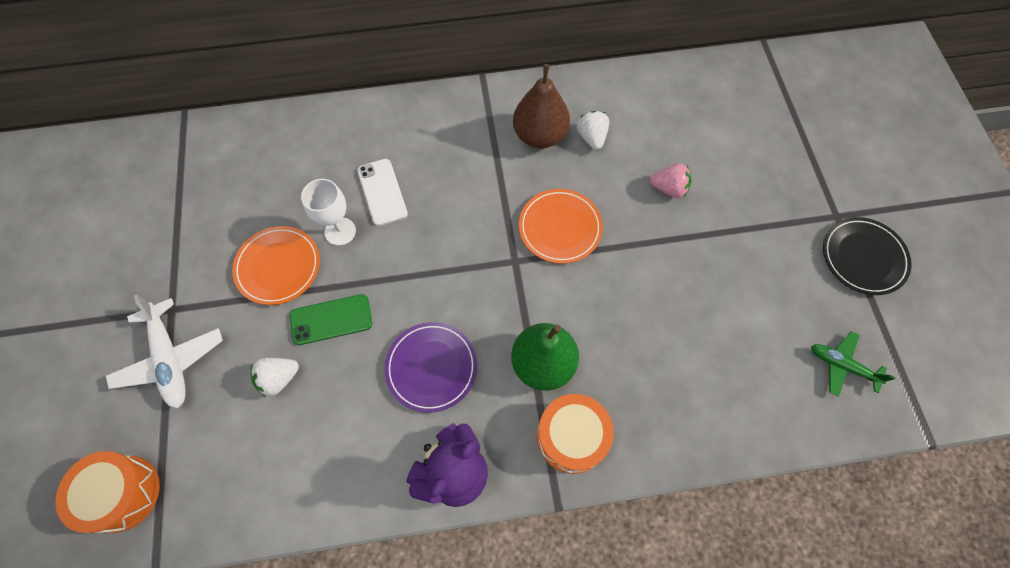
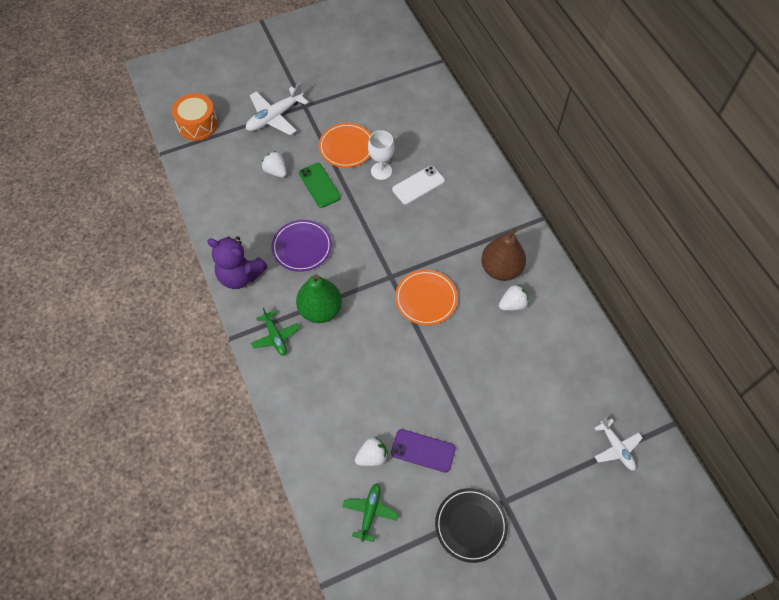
camera: 75 degrees right, 5 degrees down
orange drum [537,394,614,474] -> green plane [251,308,299,356]
pink strawberry [650,163,692,198] -> none
none -> white strawberry [355,437,388,466]
none -> purple phone [391,429,456,473]
none -> white plane [594,418,643,471]

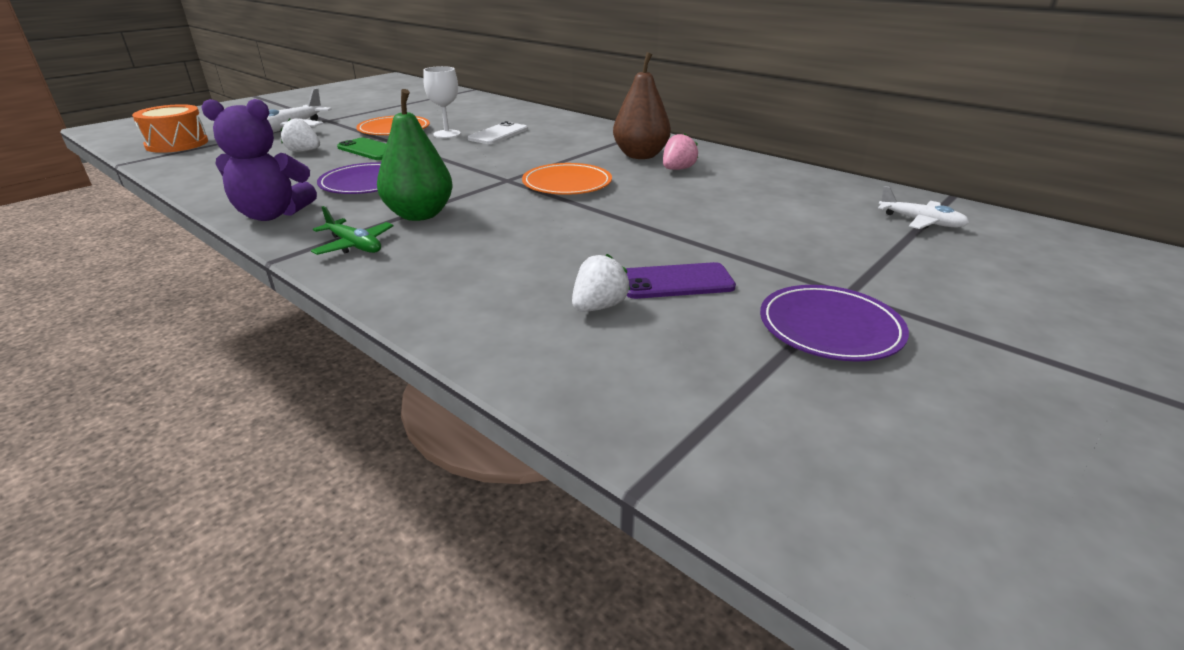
camera: 25 degrees left, 30 degrees down
green plane [342,483,398,542] -> none
black plate [435,488,508,563] -> purple plate [760,285,909,362]
white strawberry [499,284,529,311] -> pink strawberry [663,133,698,170]

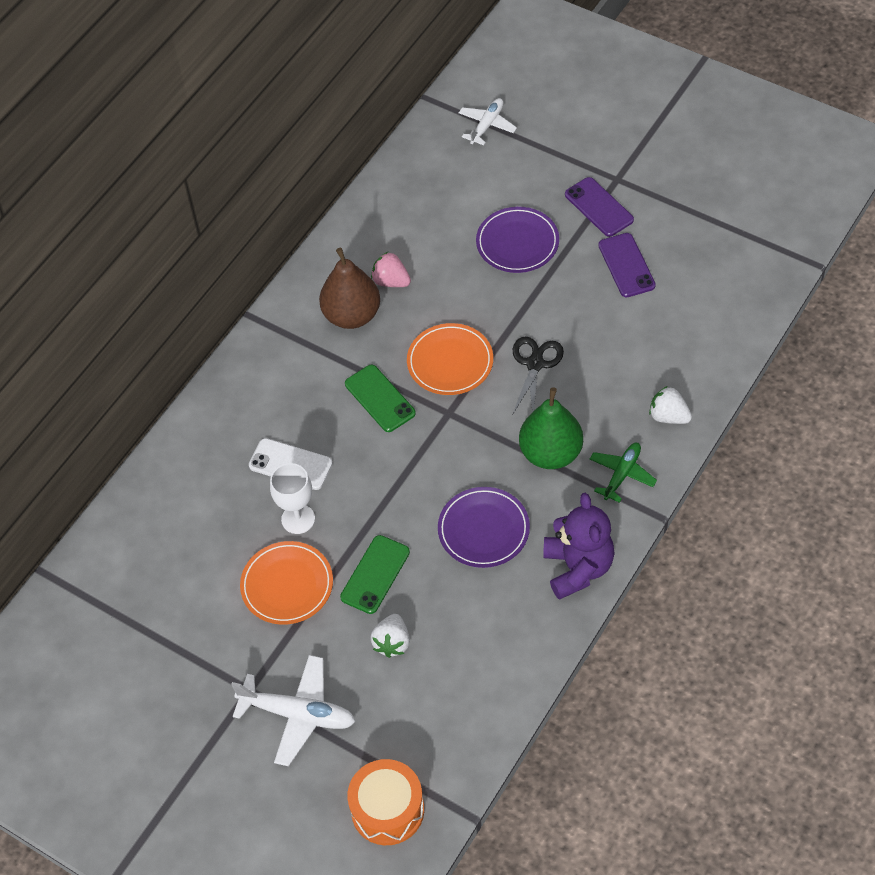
camera: 95 degrees left, 25 degrees up
white strawberry [572,254,630,312] -> white strawberry moved to [649,386,692,424]
purple plate [760,285,909,362] -> purple plate moved to [476,207,559,273]
none -> green phone [345,365,416,432]
none -> black scissors [512,337,564,415]
none -> purple phone [565,177,634,237]

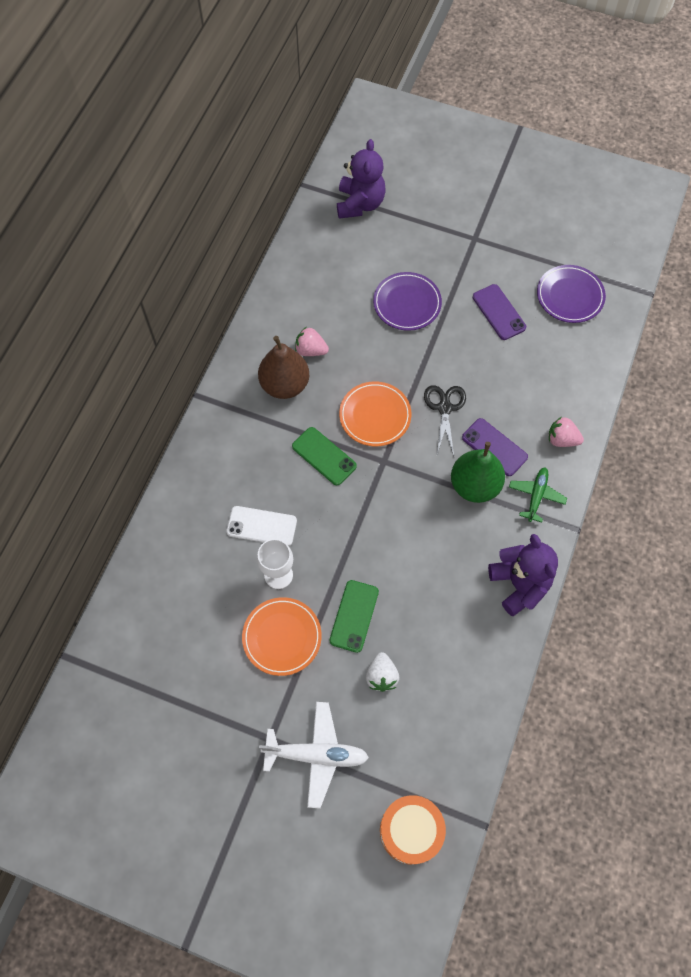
camera: 15 degrees left, 10 degrees up
purple plate [438,487,530,568] -> purple plate moved to [537,265,606,323]
white plane [459,98,517,145] -> purple teddy bear [337,139,386,219]
purple phone [565,177,634,237] -> purple phone moved to [462,418,528,476]
white strawberry [649,386,692,424] -> pink strawberry [549,417,584,447]

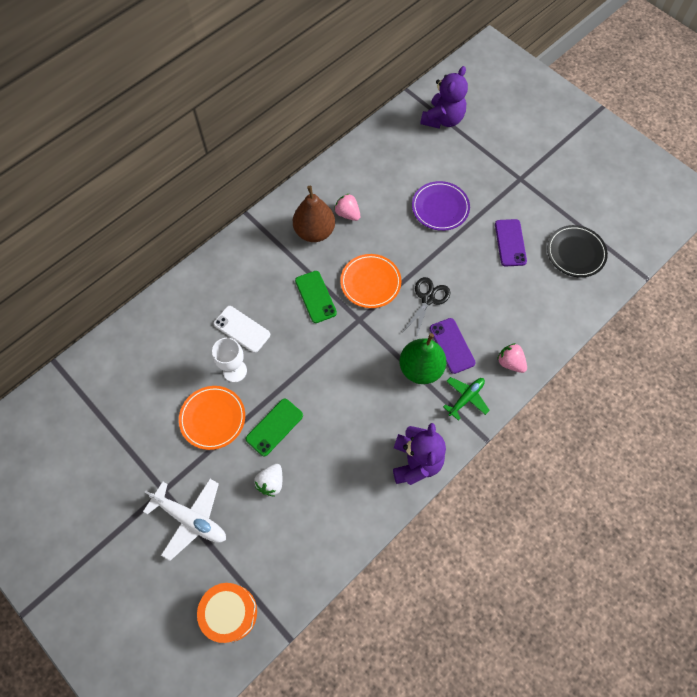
camera: 25 degrees right, 0 degrees up
purple plate [537,265,606,323] -> black plate [547,225,608,278]

